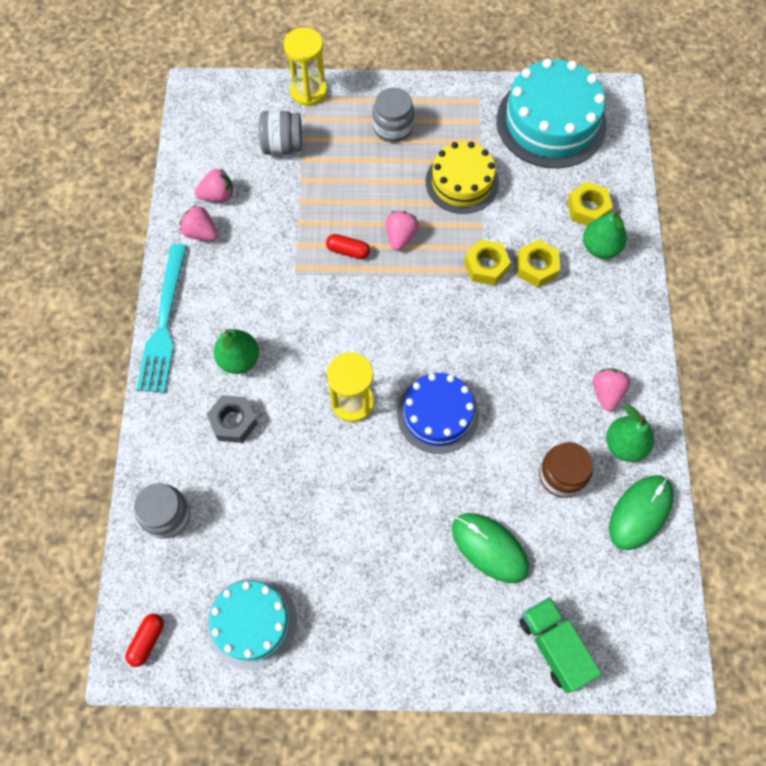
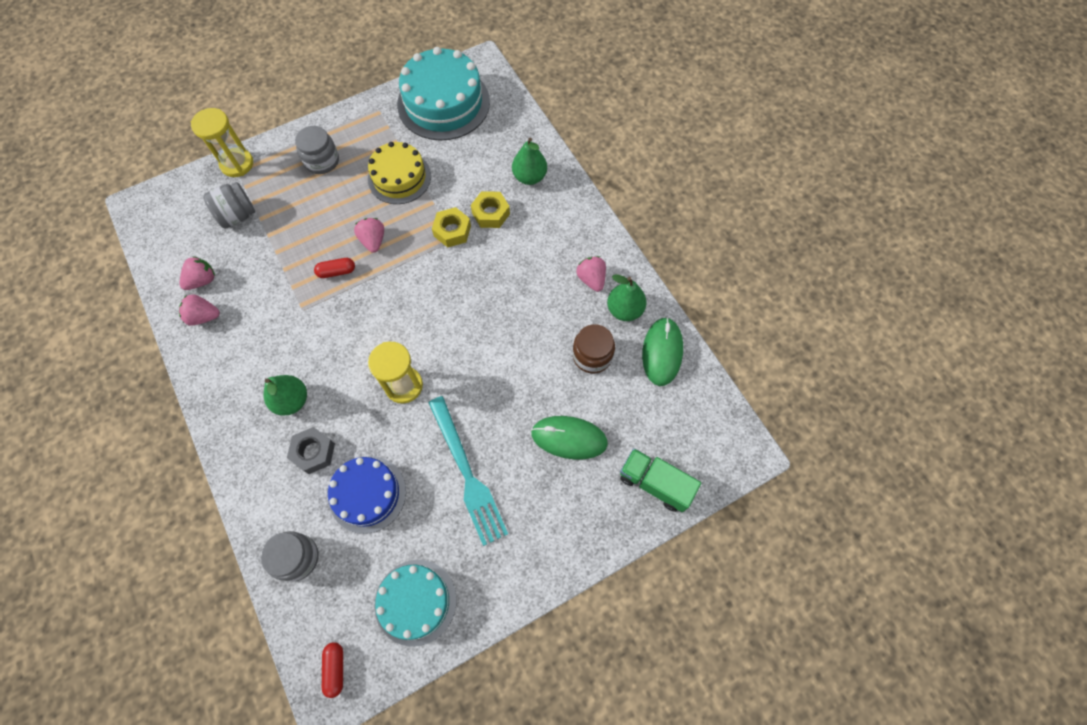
camera: 30 degrees left, 0 degrees up
turquoise fork [136,244,187,393] -> turquoise fork moved to [428,396,508,546]
blue cake [397,373,479,454] -> blue cake moved to [328,456,406,534]
yellow nut [567,182,613,226] -> none

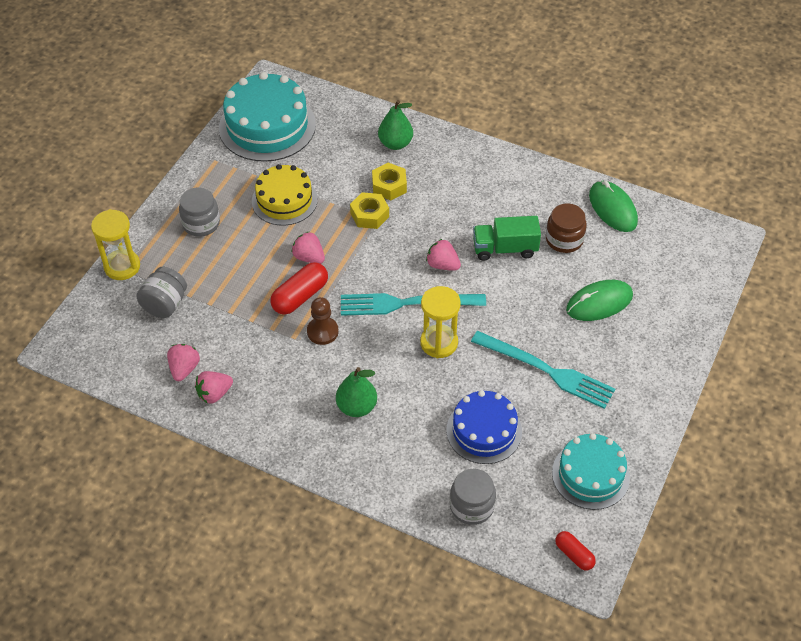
camera: 35 degrees left, 15 degrees down
grey nut [287,427,335,474] -> none
red capsule [314,258,355,278] -> red capsule [271,262,328,315], size x1.67
pink strawberry [576,256,606,292] -> pink strawberry moved to [426,239,461,271]
green pear [607,275,647,321] -> none
green truck [620,448,701,512] -> green truck moved to [473,216,541,261]
none -> brown pawn [307,297,339,345]
none -> turquoise fork [341,293,486,316]

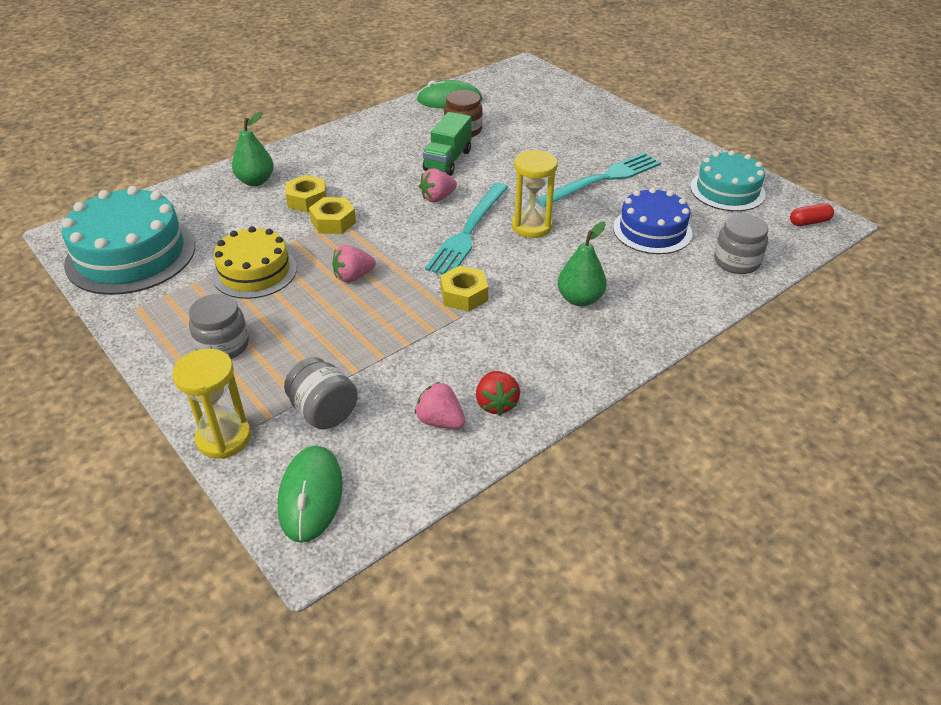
camera: 65 degrees left, 10 degrees down
pink strawberry [195,371,233,404] -> red strawberry [476,371,520,416]
red capsule [271,262,328,315] -> none
brown pawn [307,297,339,345] -> yellow nut [440,266,488,312]
green mouse [566,280,633,321] -> green mouse moved to [278,446,343,543]

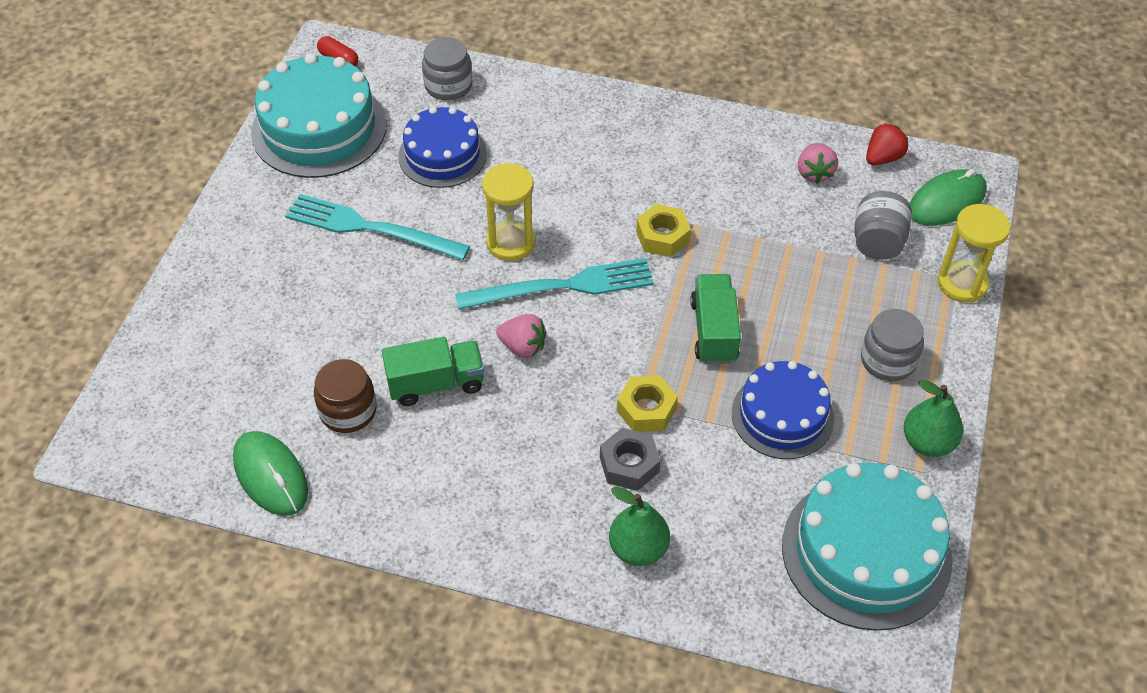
camera: 125 degrees left, 10 degrees up
yellow cake [212,226,297,299] -> blue cake [732,361,834,459]
yellow nut [286,175,326,212] -> grey nut [600,428,660,491]
pink strawberry [332,245,376,283] -> green truck [690,274,741,364]
red strawberry [476,371,520,416] -> red strawberry moved to [866,123,908,165]
green pear [558,221,607,306] -> green pear moved to [904,380,963,457]
turquoise cake [690,150,766,211] -> turquoise cake [251,53,387,178], size x1.54

